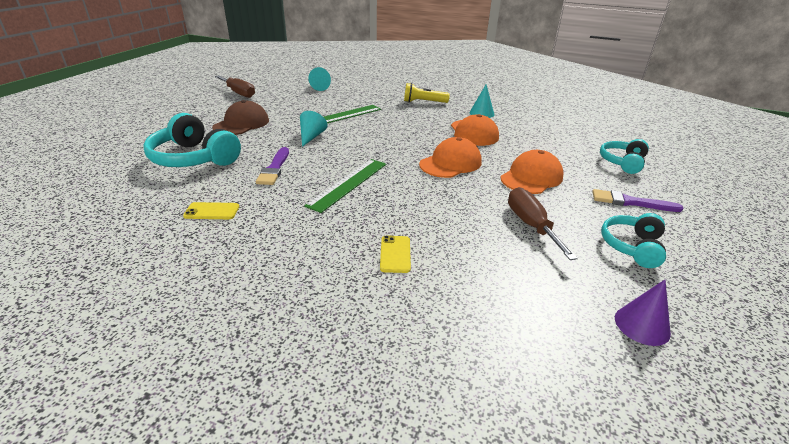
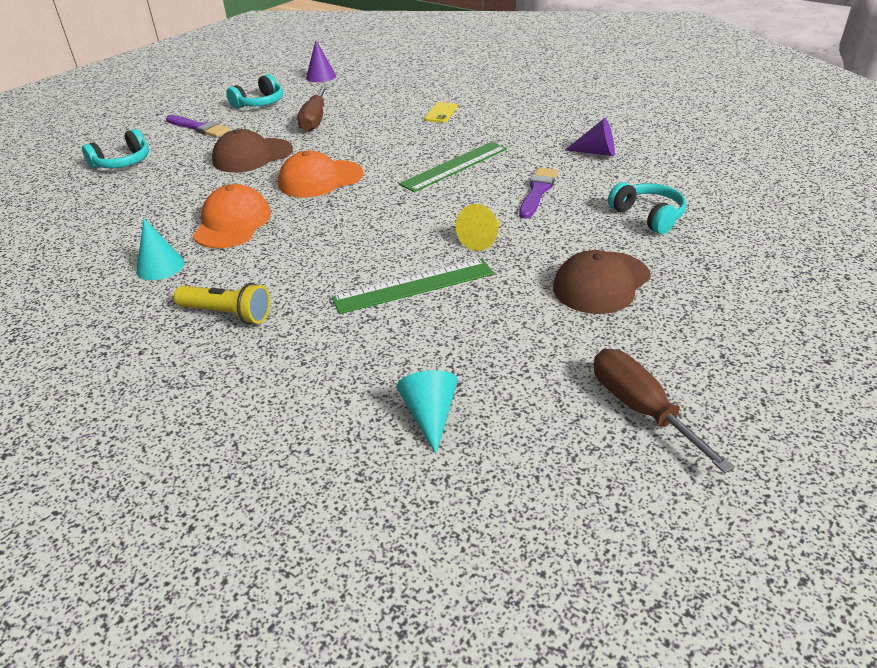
camera: 160 degrees left, 5 degrees up
turquoise headphones [143,113,241,167] -> turquoise headphones [608,182,686,234], size x0.61
yellow phone [183,202,239,219] -> purple cone [565,118,615,156]
turquoise cone [300,111,327,147] -> yellow cone [456,204,500,251]
orange cap [500,150,564,194] -> brown cap [212,129,293,173]

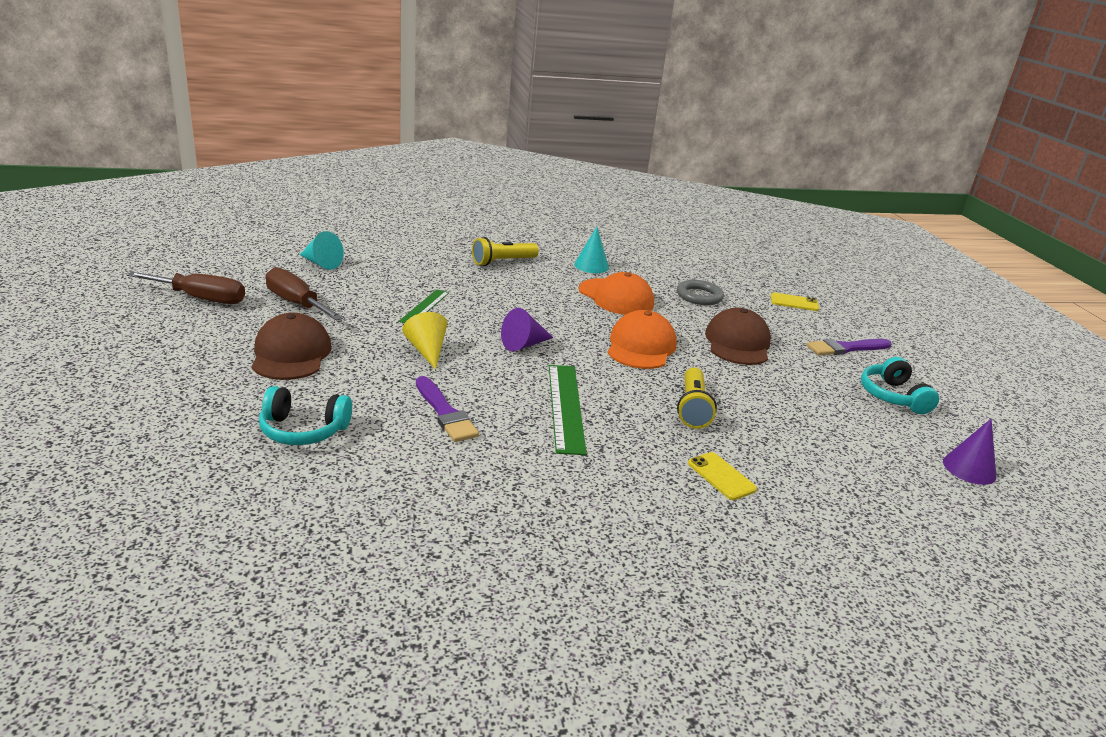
camera: 125 degrees right, 10 degrees down
turquoise headphones [82,129,149,169] -> yellow phone [771,292,819,311]
brown screwdriver [297,86,328,132] -> brown screwdriver moved to [265,267,344,321]
green ruler [332,259,494,314] -> green ruler [399,289,449,323], size x0.62
purple cone [565,118,615,156] -> purple cone moved to [501,308,553,351]
none -> grey ring [677,280,724,305]
none -> yellow flashlight [677,368,717,429]

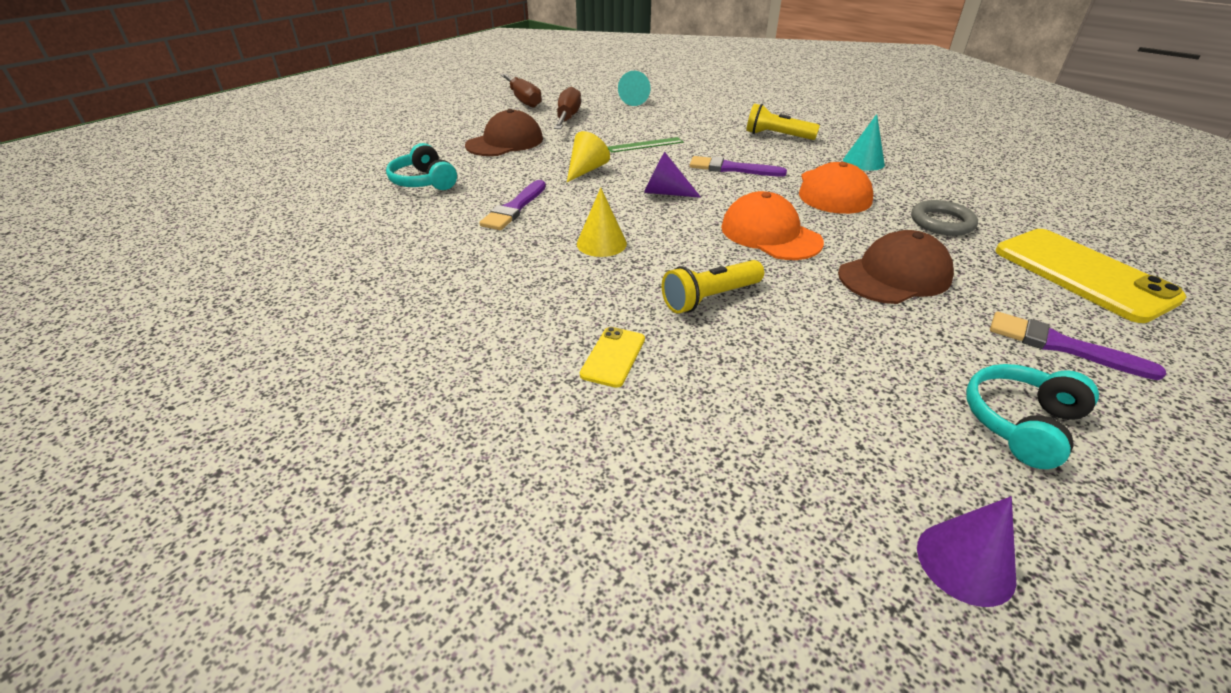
camera: 55 degrees right, 10 degrees up
green ruler [549,365,587,455] -> yellow cone [577,188,627,257]
orange cap [608,310,677,369] -> orange cap turned 105 degrees counterclockwise [721,191,824,260]
yellow phone [771,292,819,311] -> yellow phone [996,229,1186,323], size x2.17
none -> purple brush [690,156,787,177]

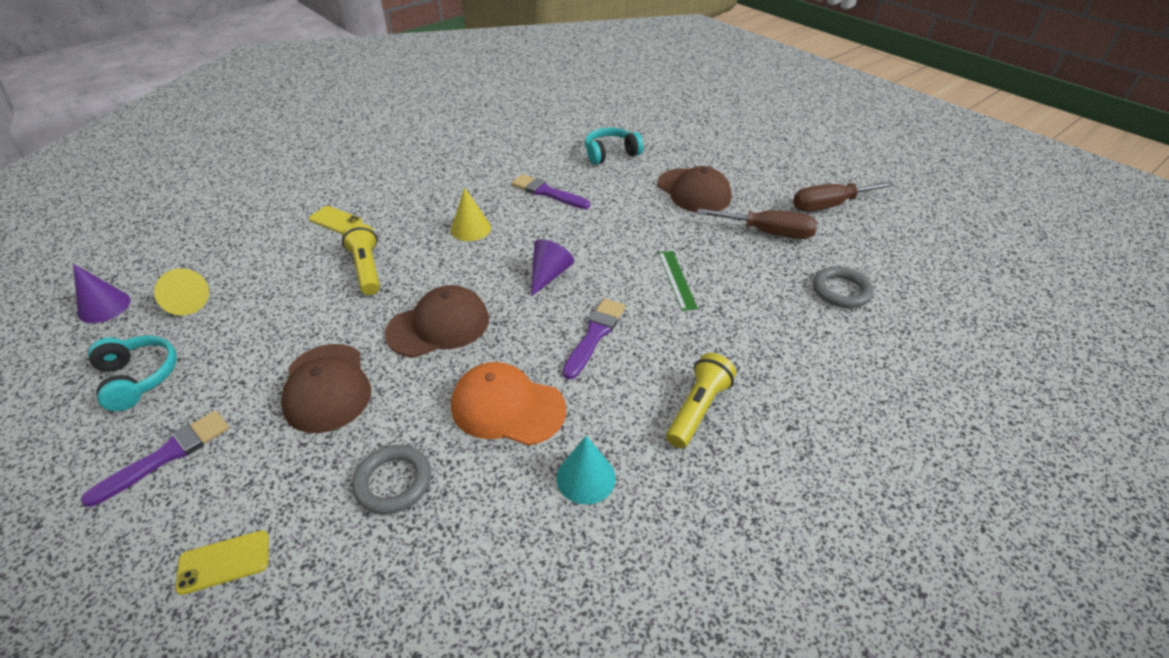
camera: 100 degrees right, 5 degrees up
yellow cone [567,131,610,182] -> yellow cone moved to [154,268,209,315]
turquoise cone [618,71,650,106] -> grey ring [813,266,874,308]
orange cap [721,191,824,260] -> brown cap [384,285,489,358]
yellow phone [996,229,1186,323] -> yellow phone [175,530,269,595], size x0.46

